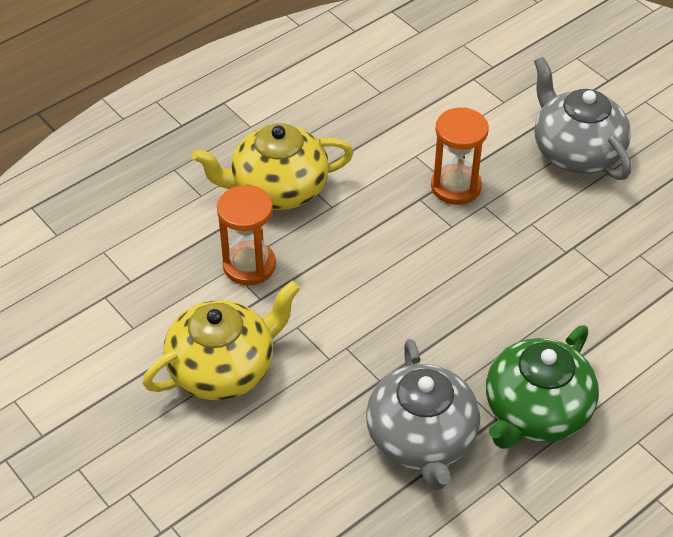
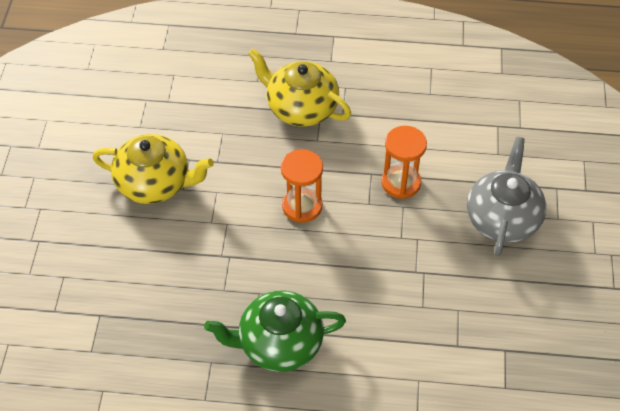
camera: 45 degrees right, 5 degrees up
orange hourglass [217,185,276,285] -> orange hourglass moved to [281,149,323,223]
grey teapot [366,339,480,490] -> none

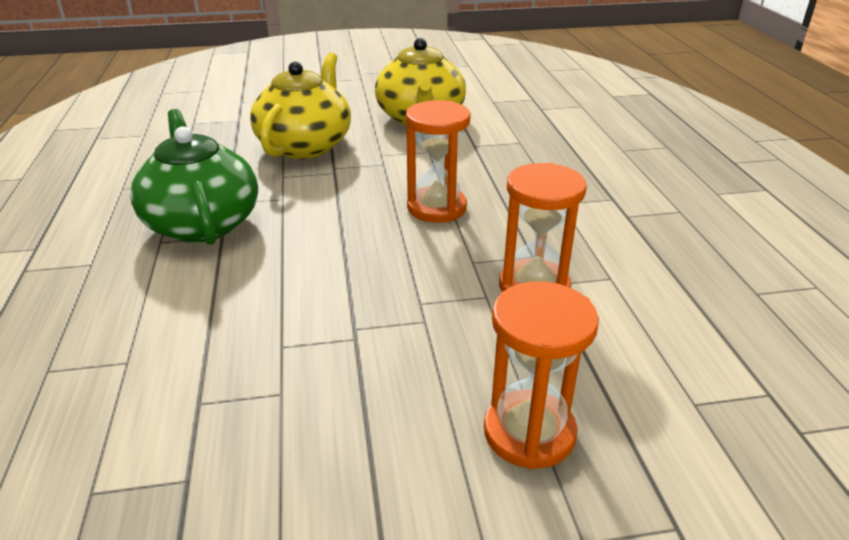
camera: 75 degrees right, 20 degrees down
yellow teapot [248,48,351,127] -> yellow teapot moved to [250,52,351,159]
grey teapot [467,137,546,256] -> orange hourglass [484,281,599,469]

